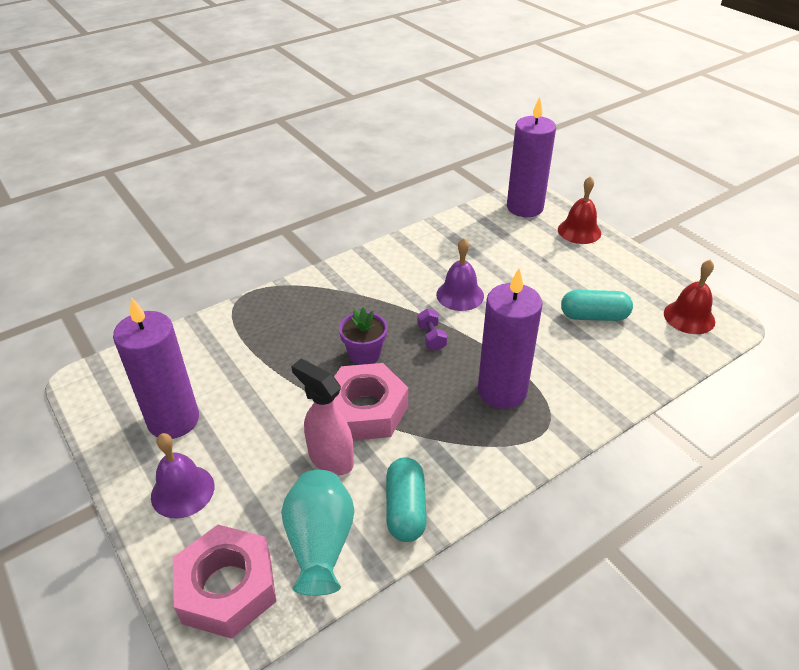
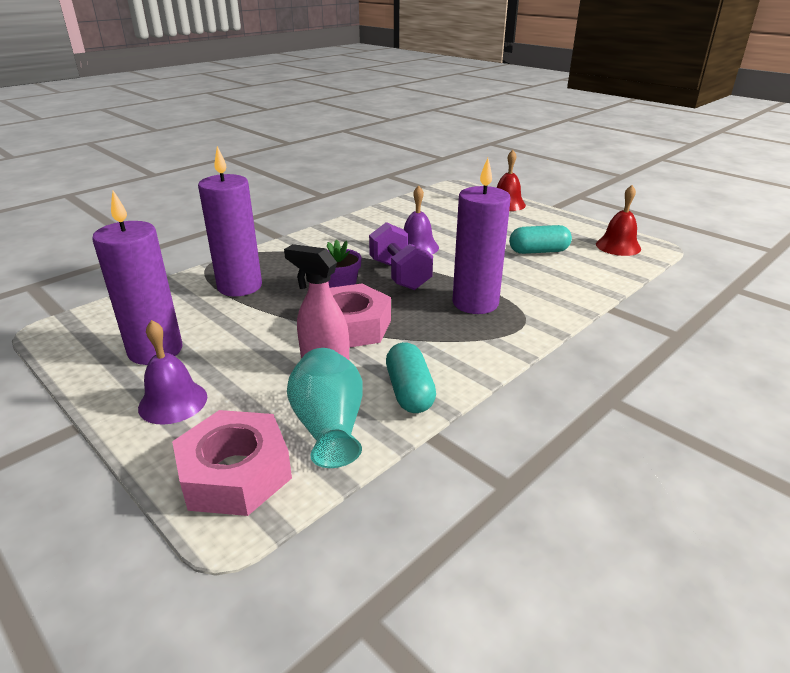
camera: 10 degrees left, 10 degrees down
purple dumbbell [417,309,447,351] -> purple dumbbell [369,222,433,290], size x1.99
purple candle [507,97,556,217] -> purple candle moved to [198,146,262,296]

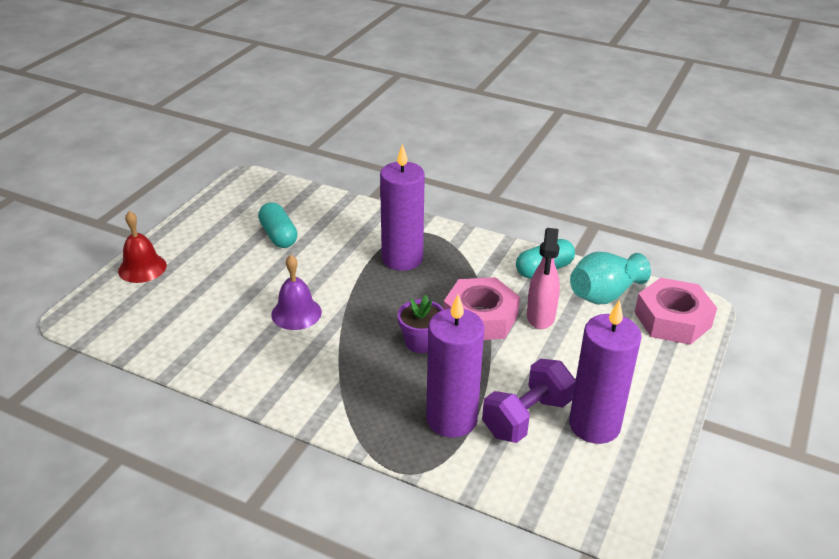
camera: 110 degrees left, 5 degrees up
purple bell [138,320,207,425] -> none
purple dumbbell [369,222,433,290] -> purple dumbbell moved to [482,359,575,443]
red bell [596,185,641,256] -> none

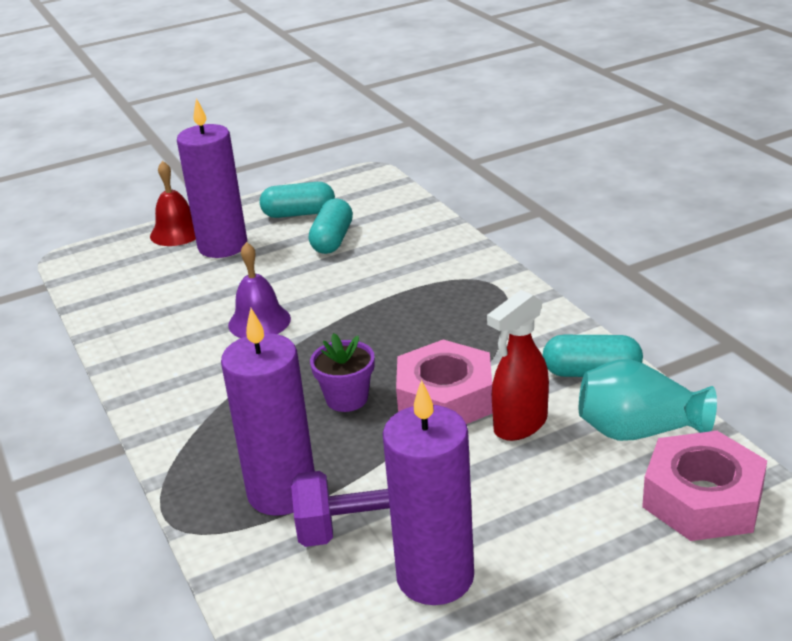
camera: 40 degrees right, 5 degrees down
purple candle [380,144,425,271] -> purple candle moved to [177,98,247,258]
pink spray bottle [527,228,560,329] -> red spray bottle [487,290,549,441]
none -> turquoise capsule [260,182,335,218]

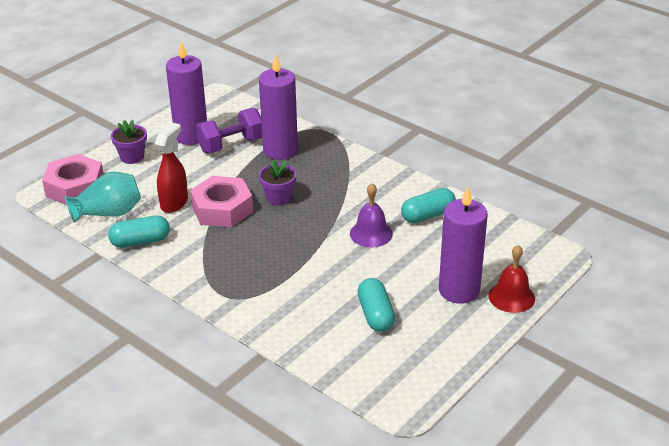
camera: 155 degrees right, 5 degrees up
turquoise capsule [260,182,335,218] -> turquoise capsule moved to [401,188,456,223]
none -> purple flower pot [111,120,147,164]

